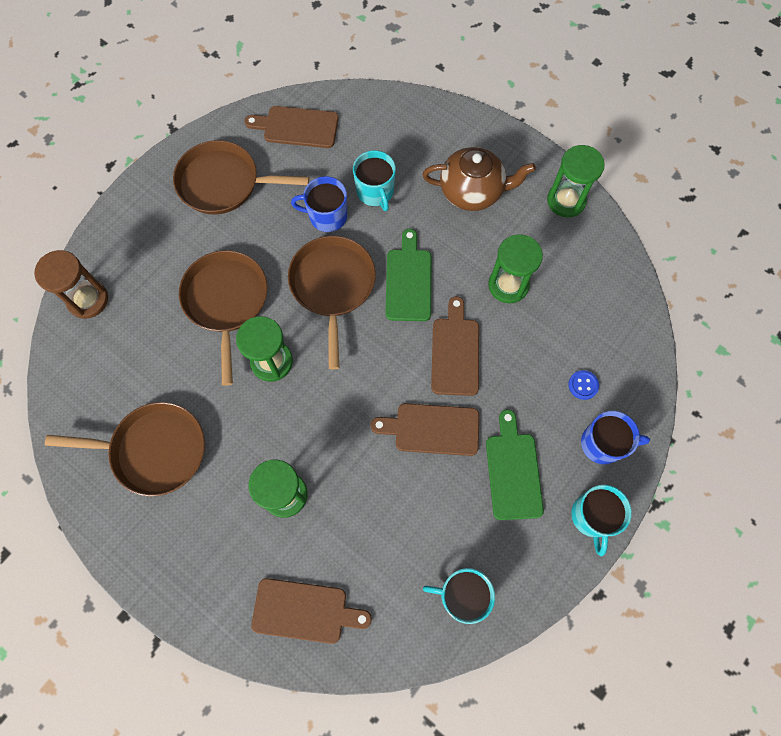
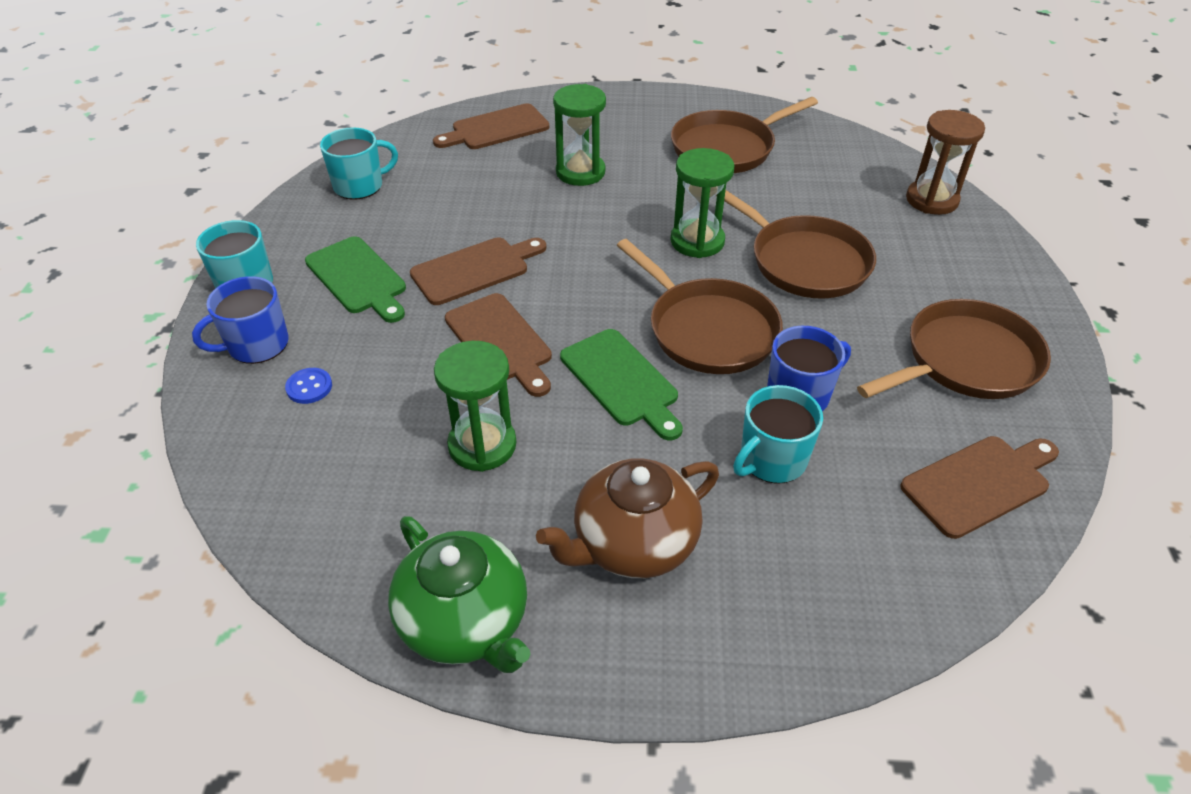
camera: 145 degrees right, 25 degrees down
turquoise mug [353,150,396,211] -> turquoise mug turned 75 degrees counterclockwise [733,385,823,484]
green hourglass [547,145,605,217] -> green teapot [388,516,530,673]

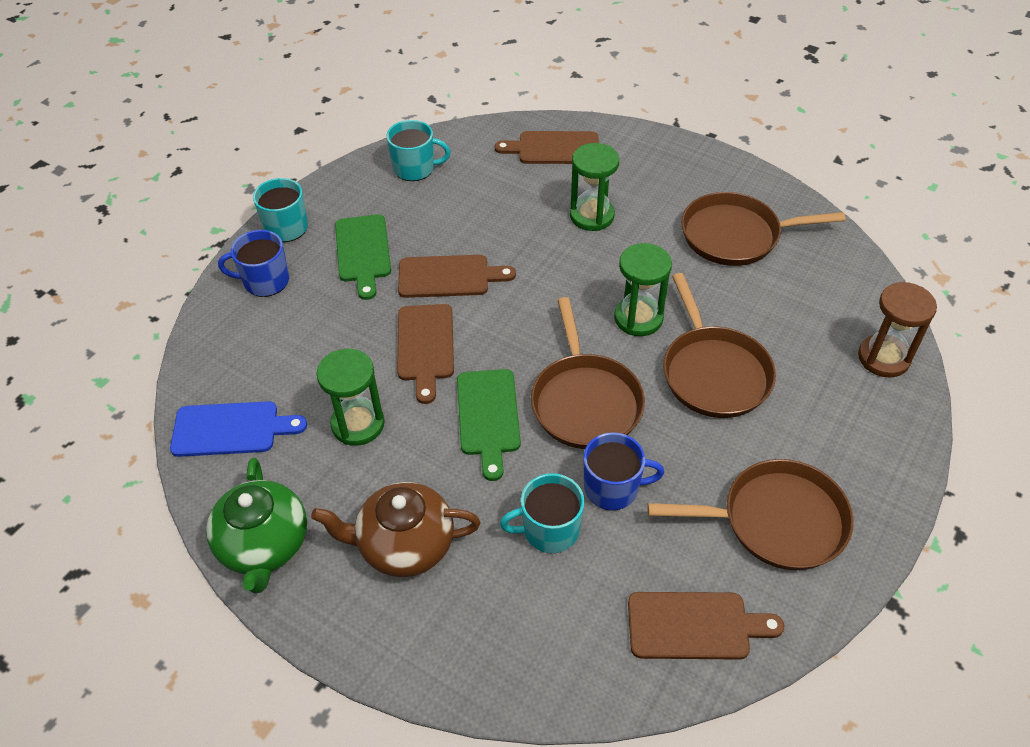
camera: 30 degrees right, 5 degrees up
blue button [285,368,332,404] -> none
none -> blue cutting board [170,401,307,457]

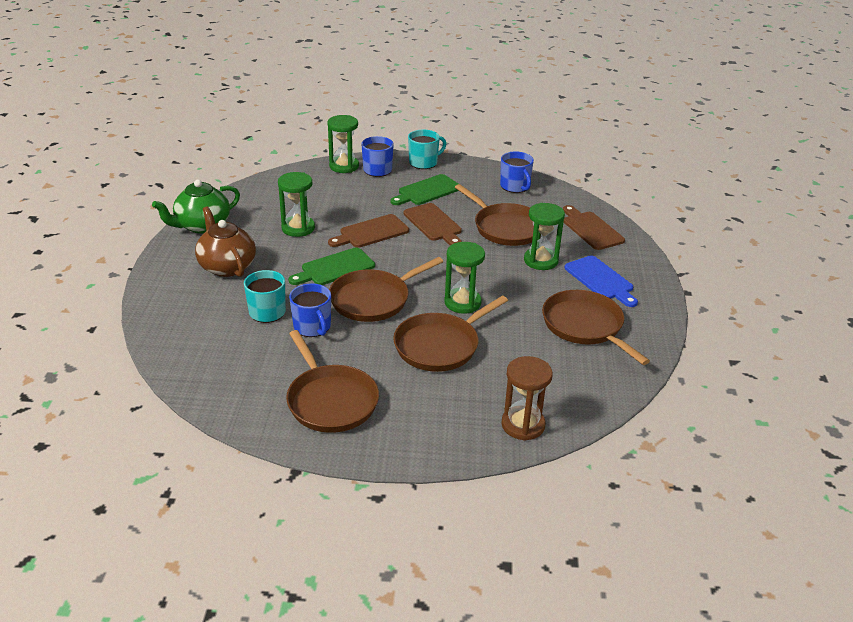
camera: 60 degrees right, 15 degrees down
blue cutting board [170,401,307,457] -> blue cutting board moved to [564,255,638,307]
turquoise mug [387,120,451,181] -> blue mug [500,151,534,193]
brown cutting board [628,592,784,660] -> none
none -> green hourglass [327,115,359,173]
none -> brown pan [455,184,541,246]

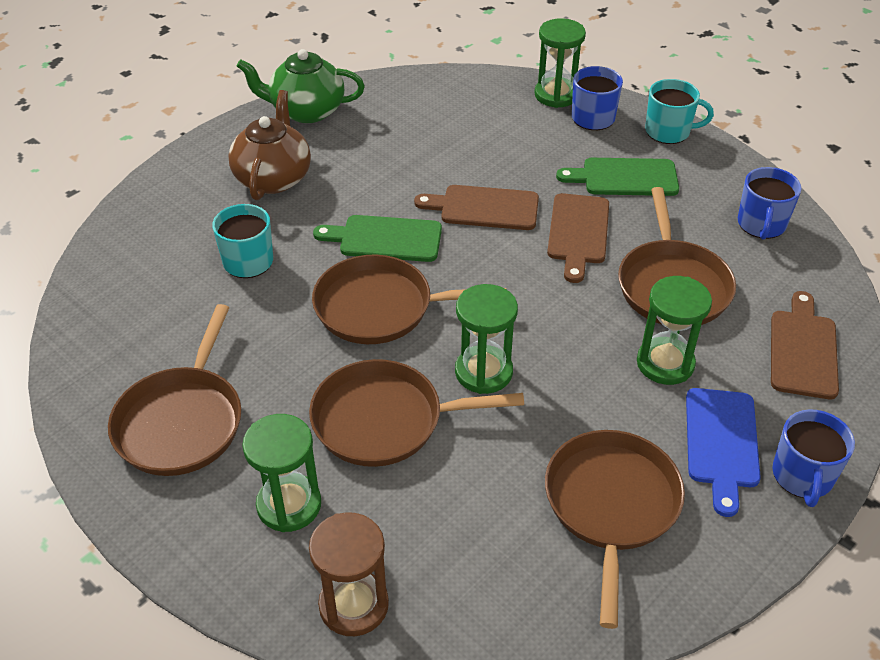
camera: 40 degrees right, 10 degrees up
green hourglass [278,172,315,237] -> green hourglass moved to [242,414,321,532]
blue mug [289,283,331,337] -> blue mug moved to [772,409,855,507]

